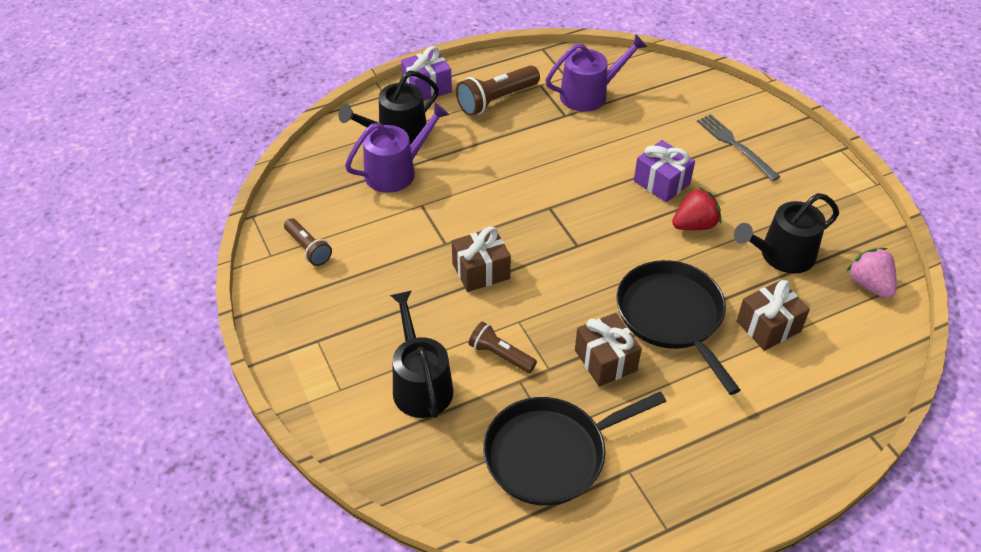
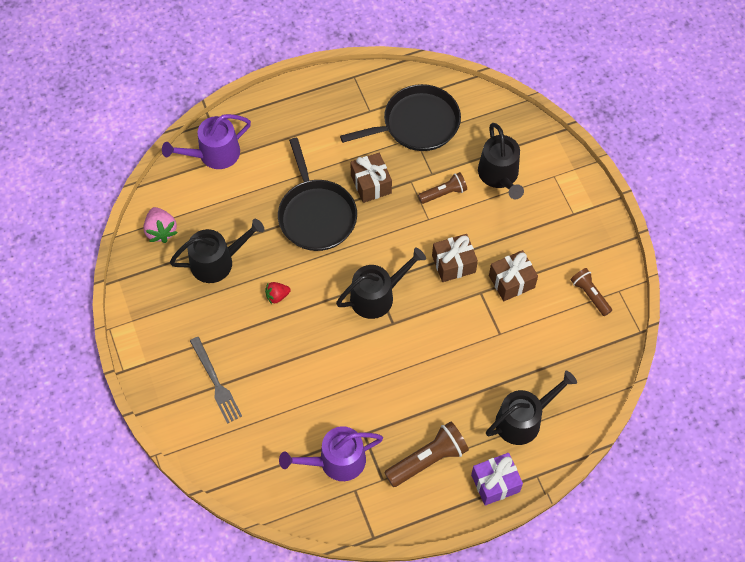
camera: 175 degrees left, 15 degrees up
purple watering can [345,103,449,193] -> purple watering can moved to [162,114,251,169]
brown flashlight [469,321,537,373] -> brown flashlight turned 60 degrees counterclockwise [418,172,467,204]
purple gift [634,140,695,202] -> none
red strawberry [672,187,721,230] -> red strawberry [265,282,291,304], size x0.64
brown gift [737,280,810,351] -> brown gift moved to [489,250,538,301]
none -> black watering can [336,248,426,319]

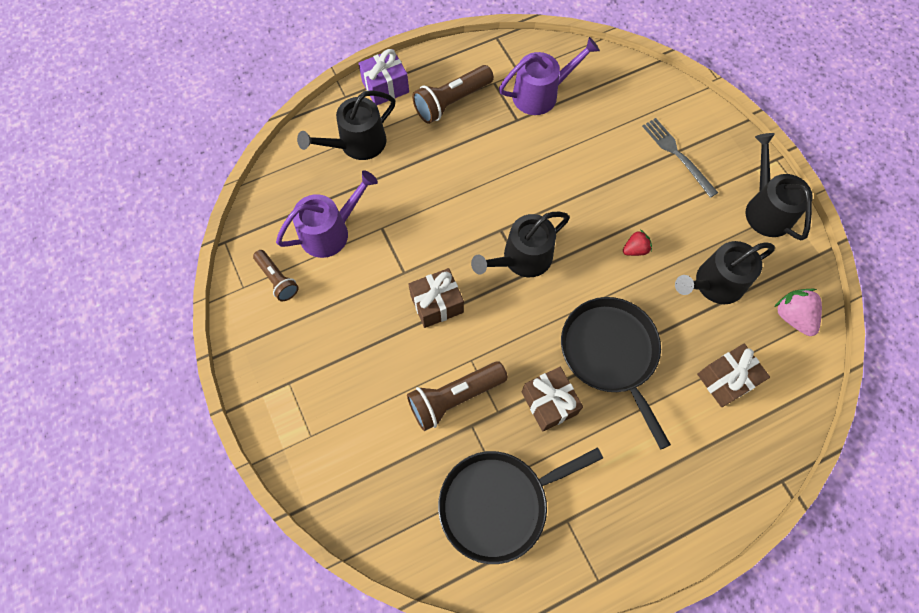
camera: 175 degrees right, 5 degrees up
purple watering can [162,114,251,169] -> purple watering can moved to [276,170,378,258]
brown flashlight [418,172,467,204] -> brown flashlight [407,361,508,431], size x1.59
black watering can [478,123,524,199] -> black watering can moved to [745,133,813,240]
brown gift [489,250,538,301] -> brown gift moved to [697,344,770,407]

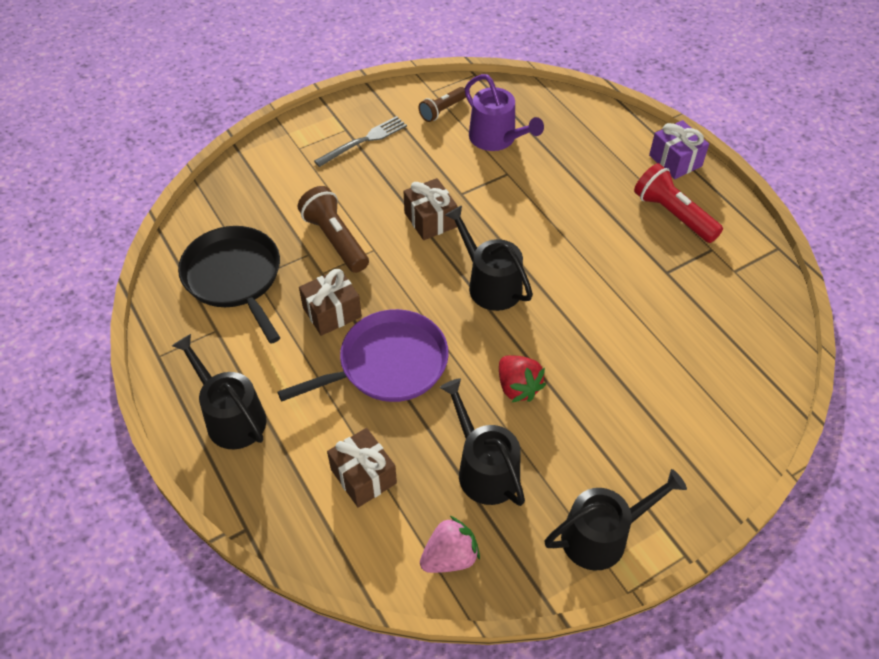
camera: 85 degrees right, 15 degrees down
black watering can [297,90,395,160] -> black watering can moved to [172,334,267,449]
brown flashlight [412,65,494,124] -> red flashlight [634,163,723,243]
purple watering can [499,37,600,115] -> none
black pan [561,297,671,450] -> purple pan [277,309,449,402]
red strawberry [623,230,652,256] -> red strawberry [499,355,546,402], size x1.57
grey fork [642,118,718,198] -> grey fork moved to [314,116,407,167]

